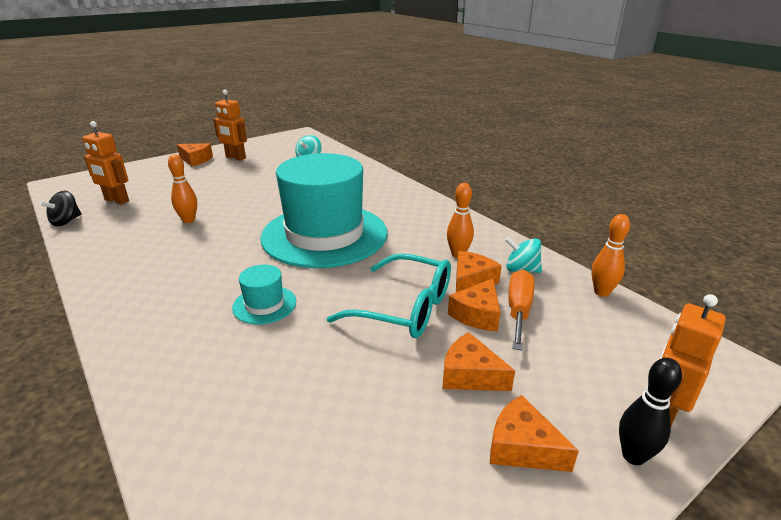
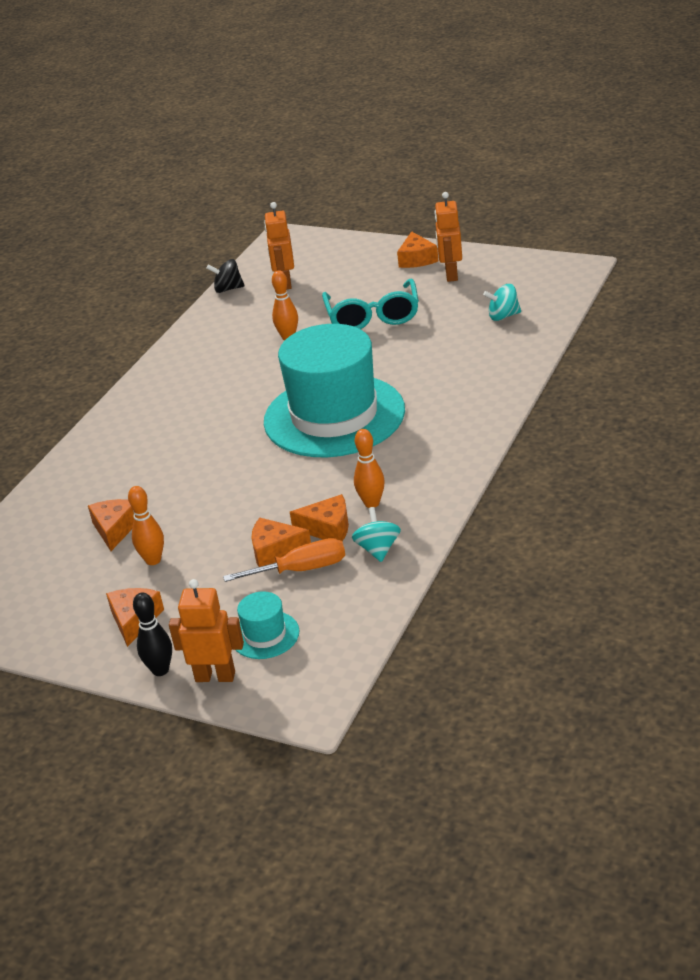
camera: 65 degrees right, 5 degrees up
turquoise hat [232,265,296,324] -> turquoise hat moved to [236,591,299,659]
turquoise glasses [327,253,451,338] -> turquoise glasses moved to [322,279,419,329]
orange cheese [442,332,515,391] -> orange cheese moved to [88,499,134,551]
orange bowling pin [591,214,630,297] -> orange bowling pin moved to [128,486,164,565]

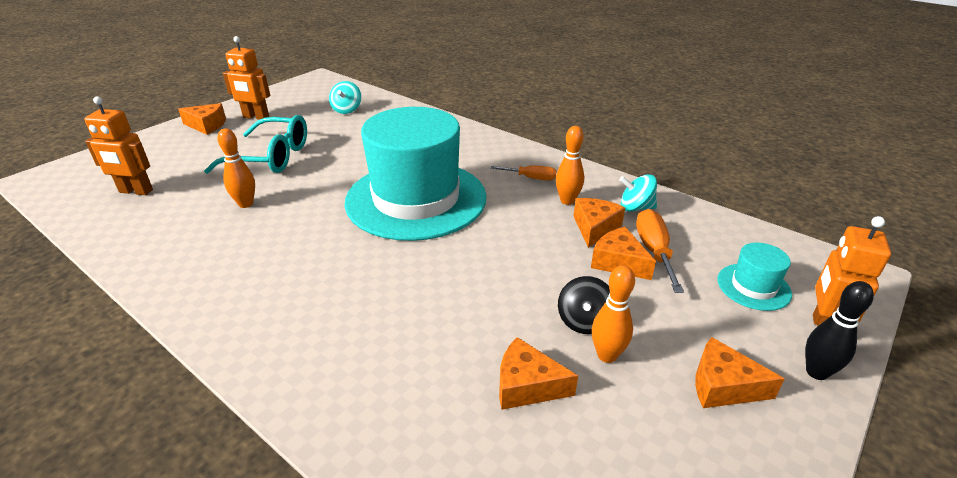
camera: 80 degrees left, 0 degrees up
black spinning top [206,259,245,293] -> black spinning top moved to [558,276,610,334]
orange cheese [251,518,311,567] -> orange cheese turned 120 degrees clockwise [591,227,656,280]
none -> orange screwdriver [490,165,556,180]

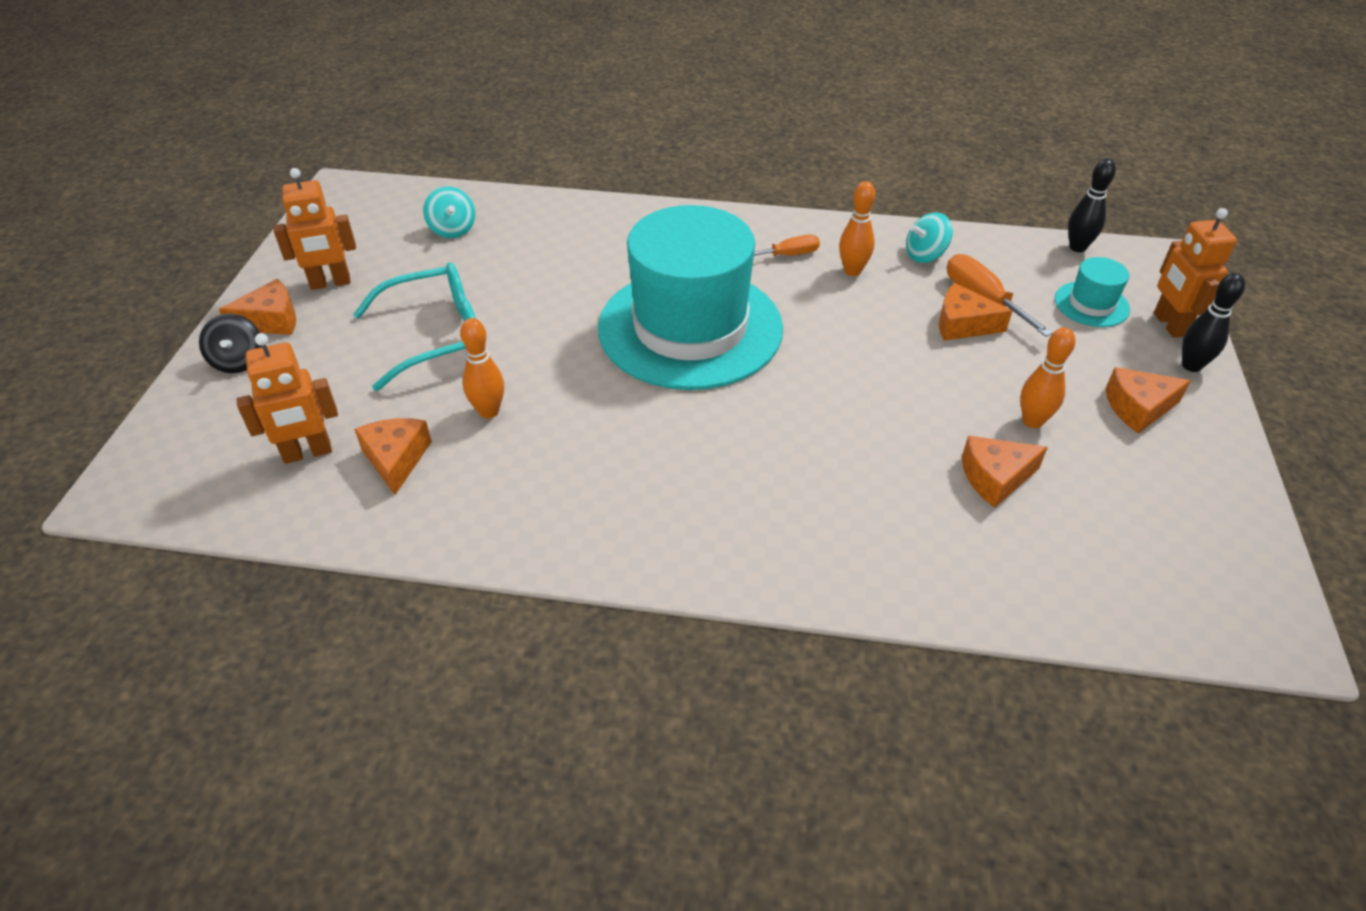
camera: 30 degrees left, 10 degrees up
black spinning top [558,276,610,334] -> black spinning top moved to [199,314,262,373]
orange cheese [574,198,625,248] -> orange cheese moved to [354,418,432,495]
none -> black bowling pin [1068,159,1116,252]

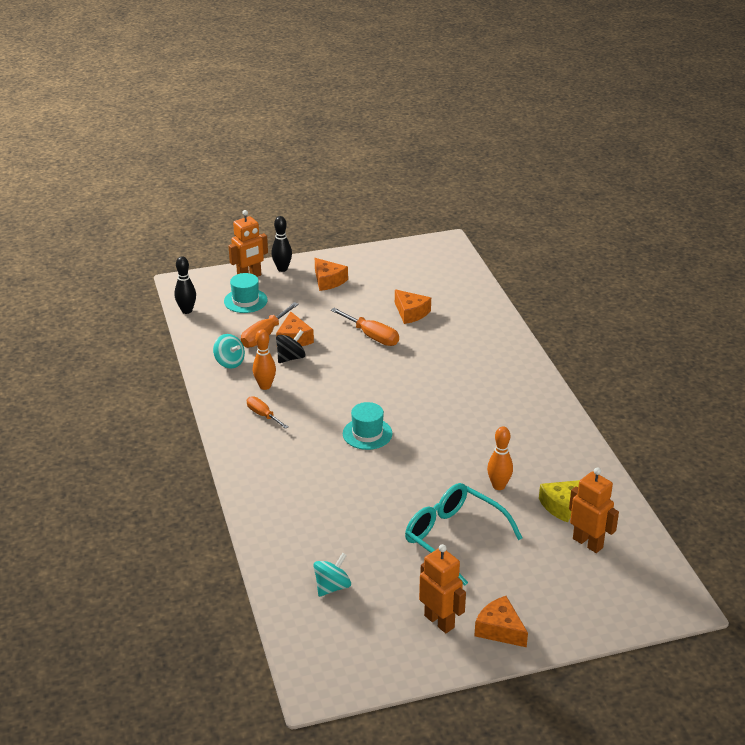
camera: 115 degrees left, 10 degrees down
black spinning top [199,314,262,373] -> black spinning top moved to [276,330,305,363]
orange cheese [354,418,432,495] -> yellow cheese [539,480,580,522]
turquoise hat [598,205,783,390] -> turquoise hat [343,402,392,450], size x0.40
orange bowling pin [1020,327,1075,428] -> none
none -> orange screwdriver [331,308,399,346]

